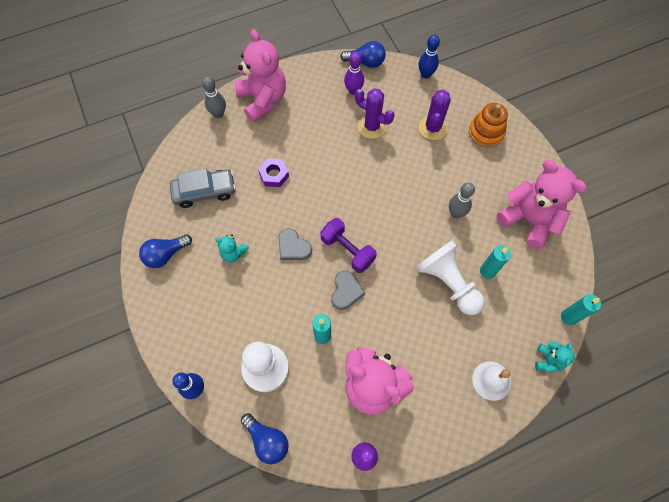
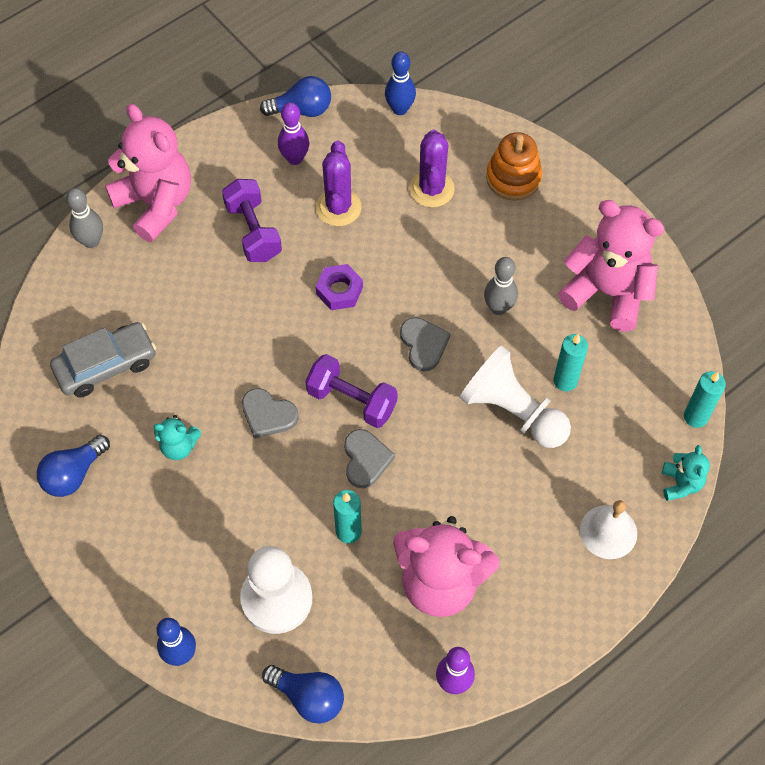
camera: 15 degrees left, 5 degrees down
purple nut [258,158,289,187] -> purple nut moved to [316,264,363,310]
purple cactus [355,88,394,139] -> purple cactus turned 75 degrees clockwise [316,141,362,226]
none -> purple dumbbell [222,179,282,262]
none -> grey heart [400,317,450,371]

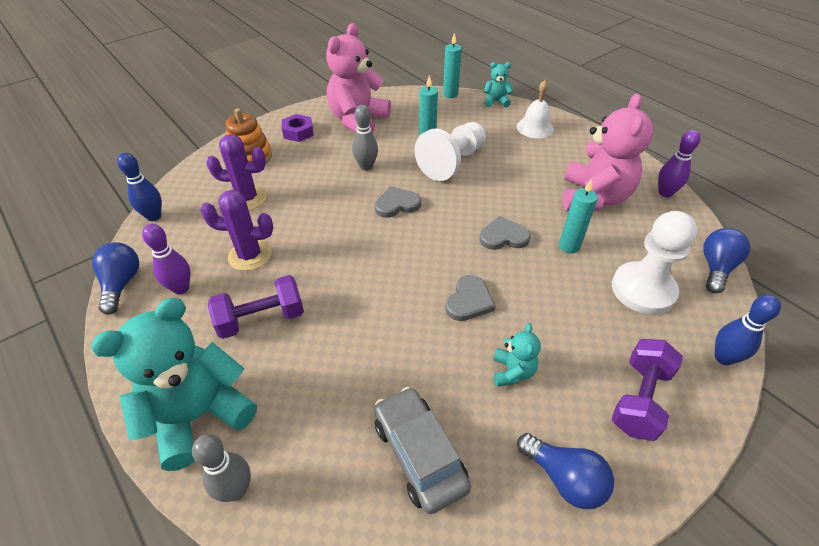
camera: 90 degrees left, 15 degrees down
pink teddy bear [105,104,191,242] -> turquoise teddy bear [91,298,257,471]
purple dumbbell [305,354,398,428] -> purple dumbbell moved to [612,339,683,441]
purple nut [316,264,363,310] -> purple nut moved to [282,114,313,142]

